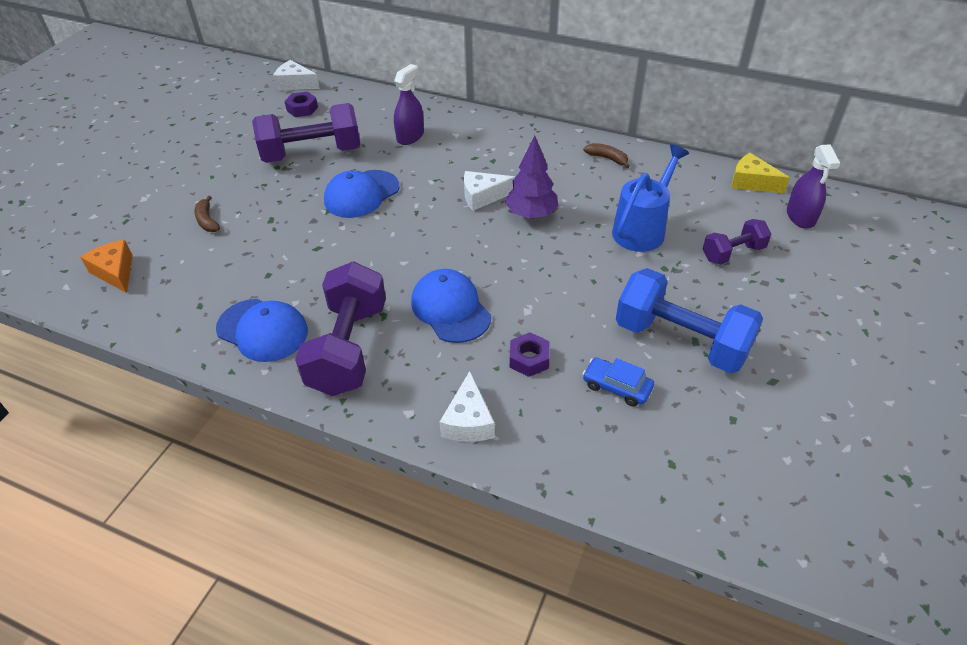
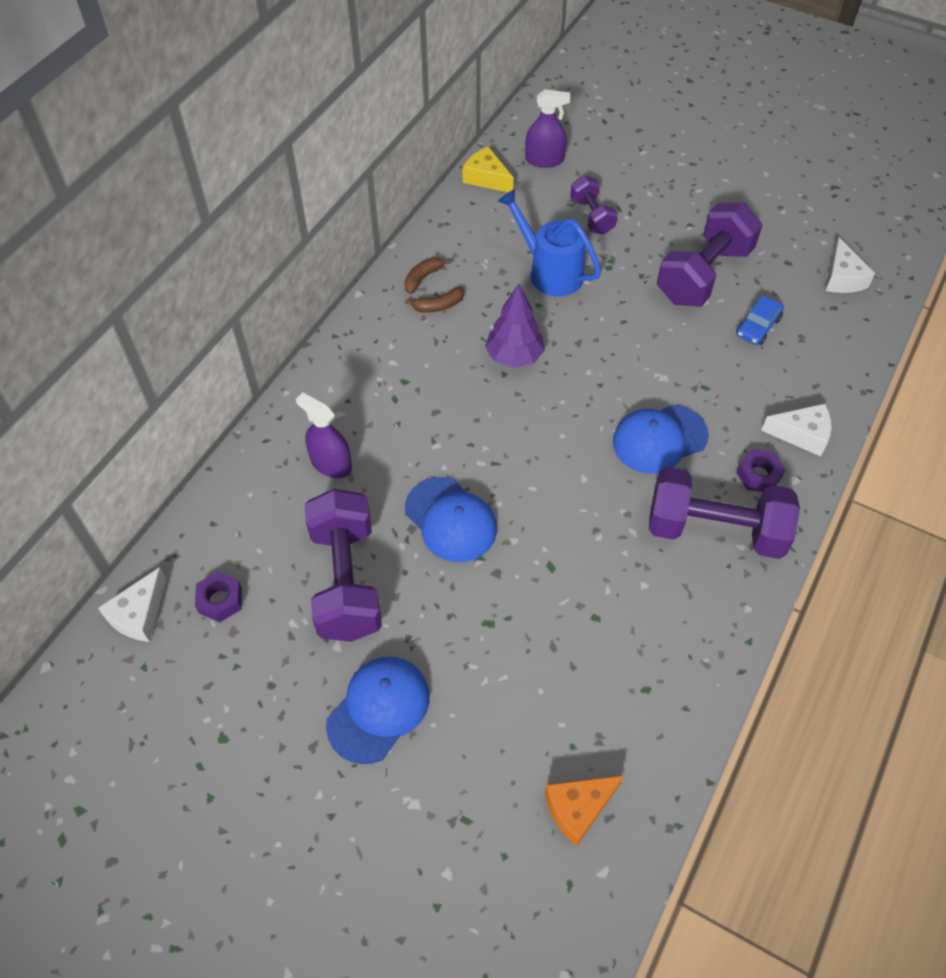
camera: 85 degrees left, 10 degrees up
brown banana [194,196,220,232] -> brown banana moved to [405,287,464,313]
blue cap [216,299,308,362] -> blue cap moved to [326,657,430,764]
white cheese [464,171,515,211] -> white cheese moved to [825,237,875,293]
purple nut [510,332,550,377] -> purple nut moved to [736,449,786,492]
blue dumbbell [616,268,763,373] -> purple dumbbell [657,203,762,307]
yellow cheese [731,153,790,193] -> yellow cheese turned 90 degrees clockwise [463,146,514,192]

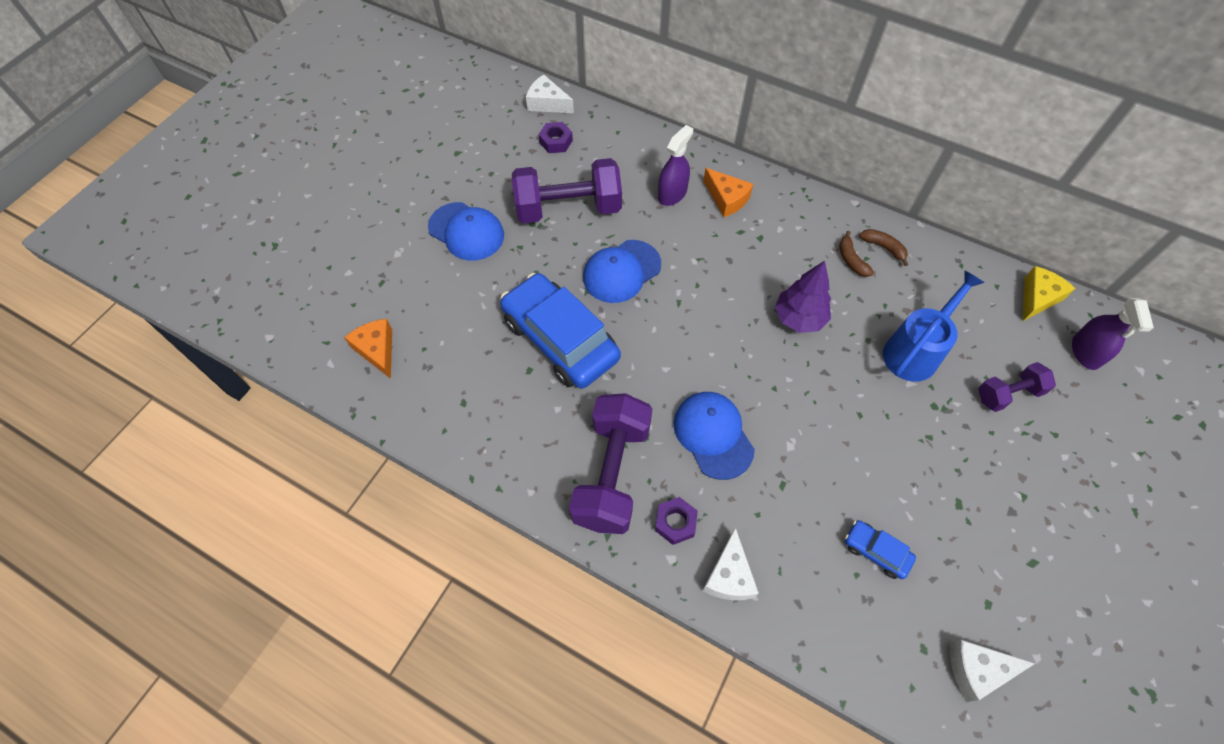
camera: 90 degrees right, 5 degrees up
purple dumbbell [657,203,762,307] -> none
none -> blue car [500,273,621,389]
none -> orange cheese [703,168,753,217]

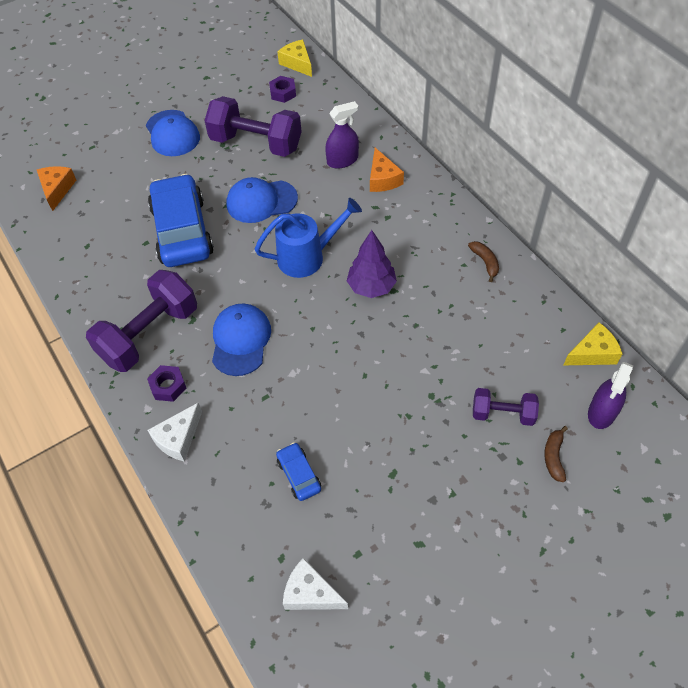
camera: 30 degrees right, 5 degrees down
white cheese [526,75,574,113] -> yellow cheese [277,39,312,77]
brown banana [839,231,874,277] -> brown banana moved to [544,426,568,482]
blue watering can [883,270,984,382] -> blue watering can moved to [255,198,362,278]

